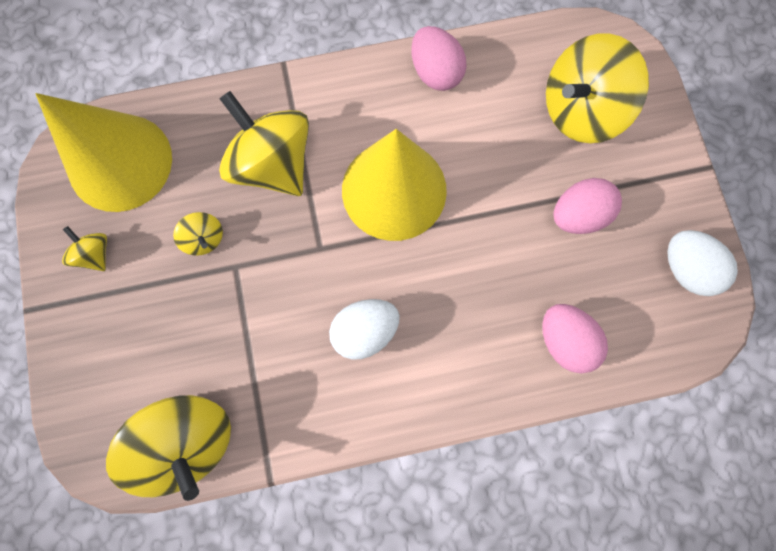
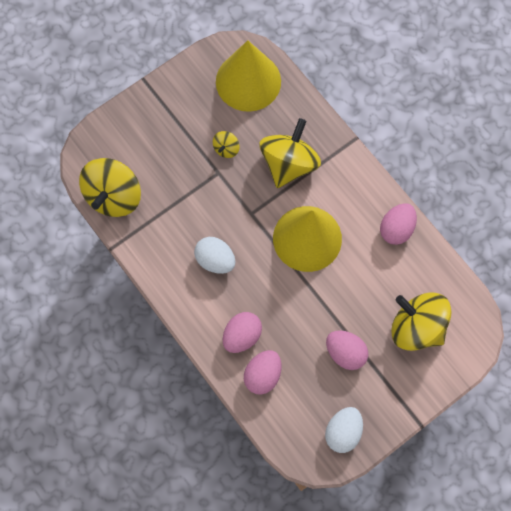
camera: 65 degrees right, 5 degrees down
yellow spinning top [62,226,107,271] -> none
none -> pink egg [223,312,262,353]

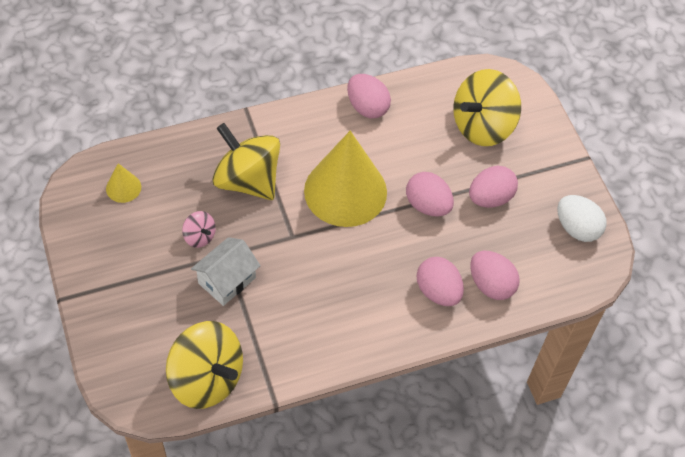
camera: 75 degrees left, 15 degrees down
white egg [194,237,235,274] -> none
yellow spinning top [213,131,240,158] -> pink spinning top [182,211,216,248]
yellow cone [216,40,281,112] -> yellow cone [106,163,141,203], size x0.42
none -> white house [191,237,261,306]
none -> pink egg [406,172,454,217]

